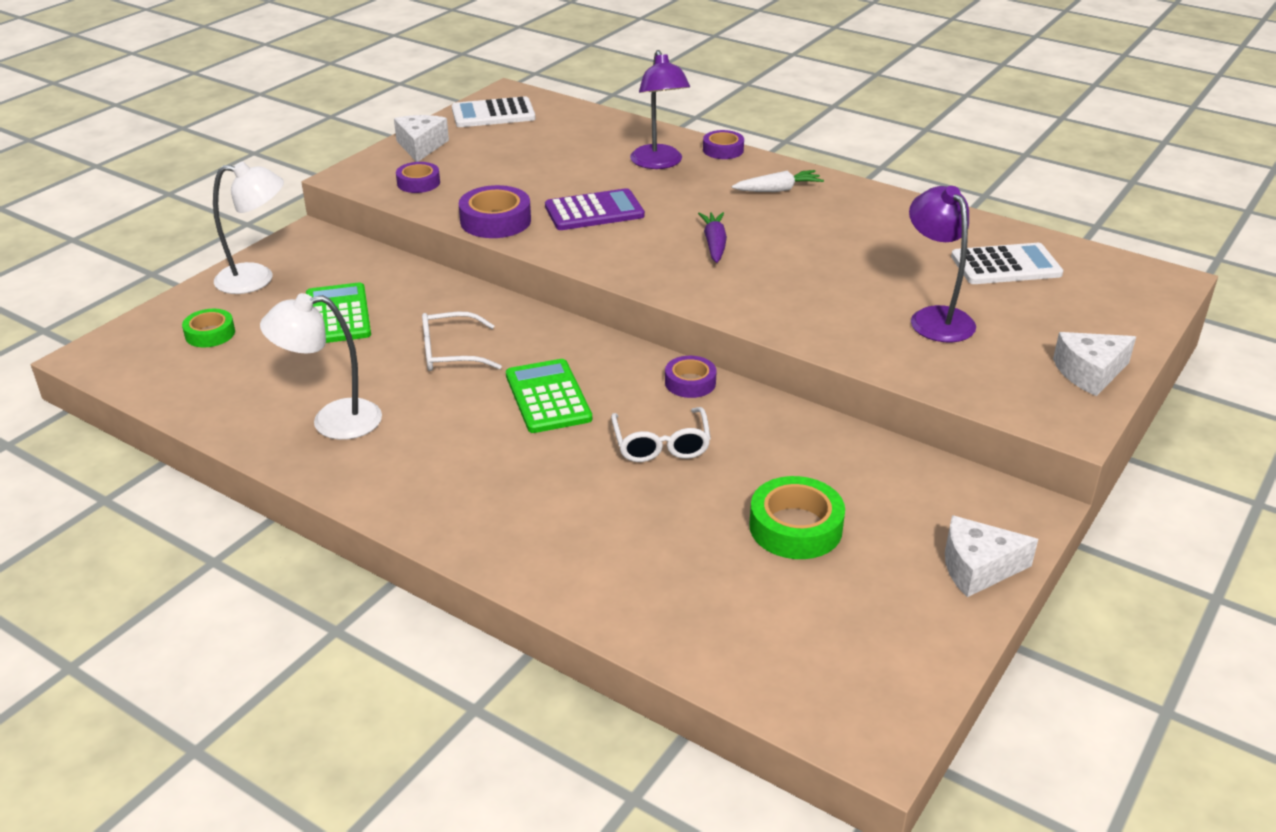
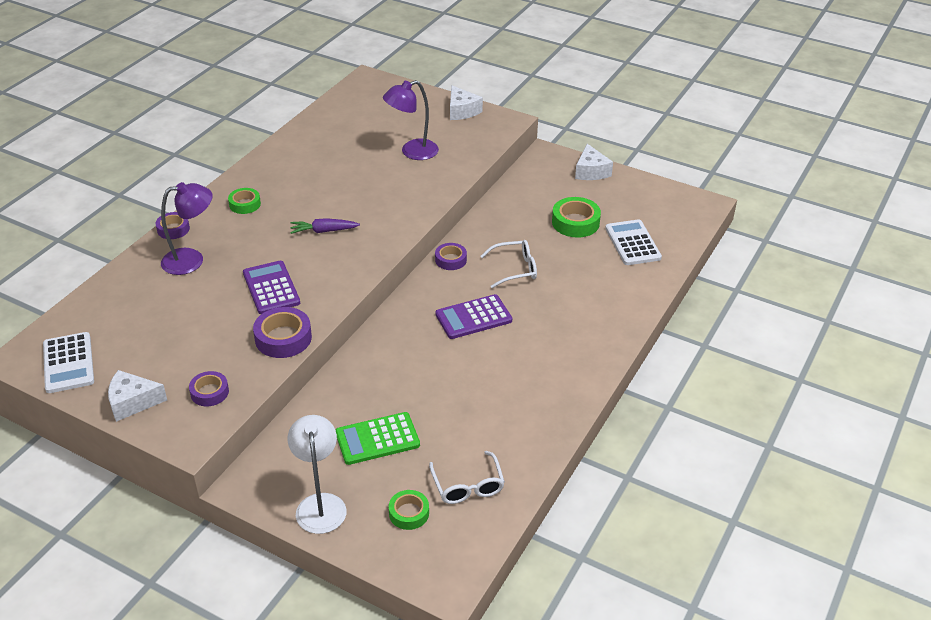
camera: 95 degrees left, 5 degrees up
white lamp [260,293,382,440] -> none
white glasses [422,312,502,371] -> white glasses moved to [429,451,505,504]
green calculator [506,359,592,433] -> purple calculator [435,294,512,339]
white carrot [732,170,824,192] -> green tape [228,188,261,214]
white calculator [951,243,1064,284] -> white calculator moved to [605,219,662,265]

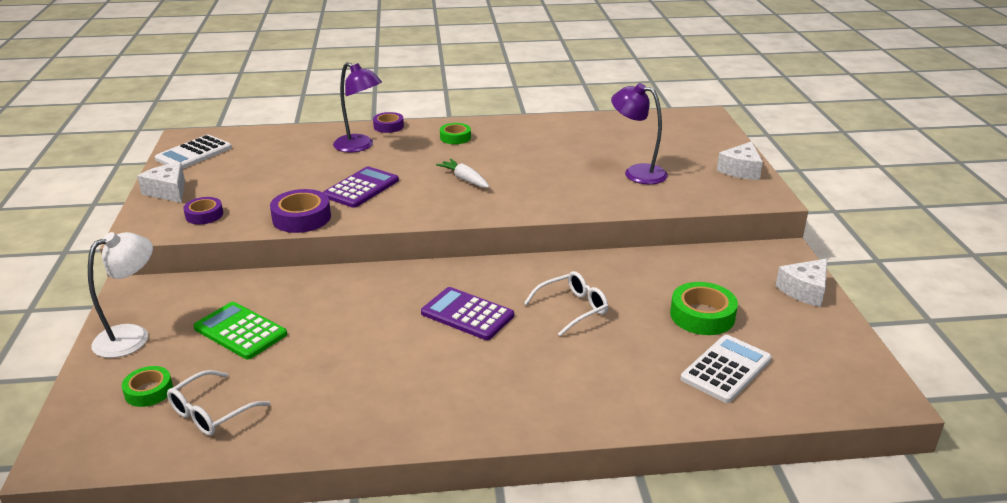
camera: 55 degrees right, 10 degrees down
purple carrot [290,218,360,234] -> white carrot [436,159,489,188]
purple tape [435,243,467,270] -> none
white glasses [481,240,537,288] -> white glasses turned 75 degrees counterclockwise [524,271,608,336]

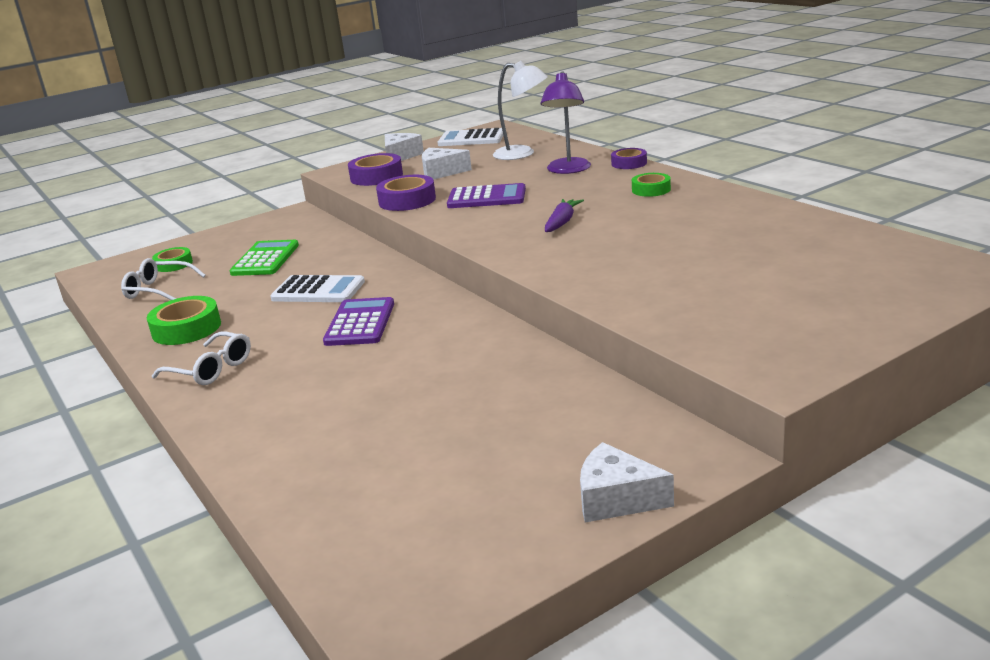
camera: 65 degrees right, 5 degrees down
white lamp [88,232,153,358] -> white lamp moved to [493,61,548,160]
purple tape [183,197,223,224] -> purple tape [348,153,403,186], size x1.57
white carrot [436,159,489,188] -> purple carrot [545,199,584,232]
white glasses [524,271,608,336] -> white glasses moved to [152,332,251,385]
purple lamp [611,83,668,184] -> none
green tape [670,282,738,335] -> green tape moved to [146,296,221,345]
white calculator [680,335,772,403] -> white calculator moved to [270,275,365,302]
white cheese [717,141,763,180] -> white cheese moved to [422,148,472,180]

